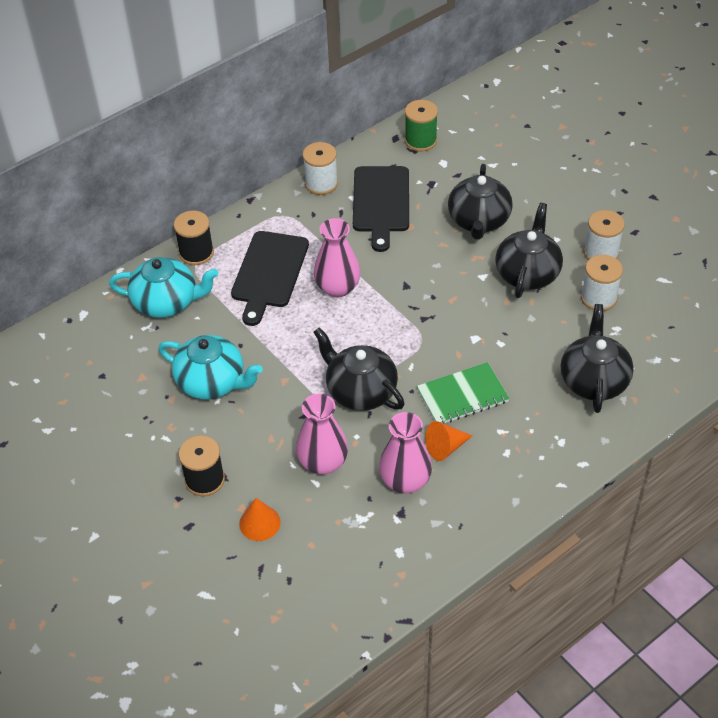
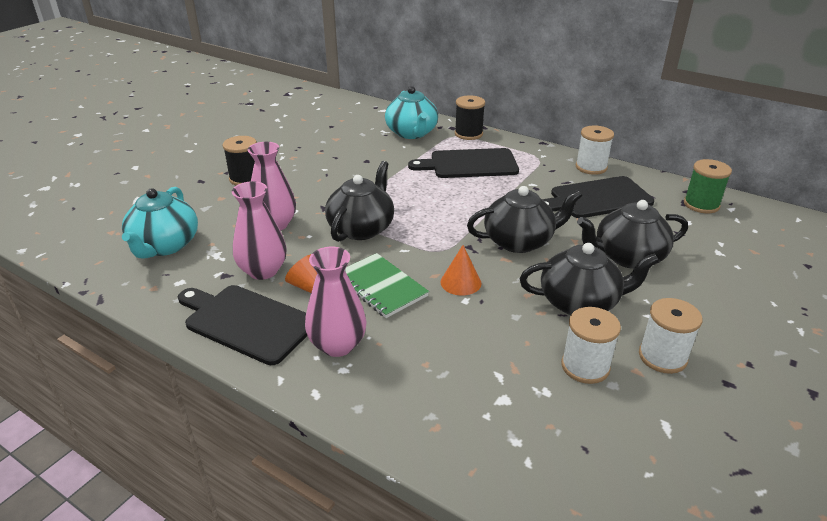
camera: 70 degrees right, 15 degrees down
turquoise teapot [159,335,262,400] -> turquoise teapot moved to [122,187,198,258]
orange cone [239,498,281,541] -> orange cone moved to [440,245,481,296]
pink vase [314,218,361,298] -> pink vase moved to [305,247,367,357]
black teapot [561,304,634,413] -> black teapot moved to [467,186,582,253]
none -> black cutting board [178,285,307,365]

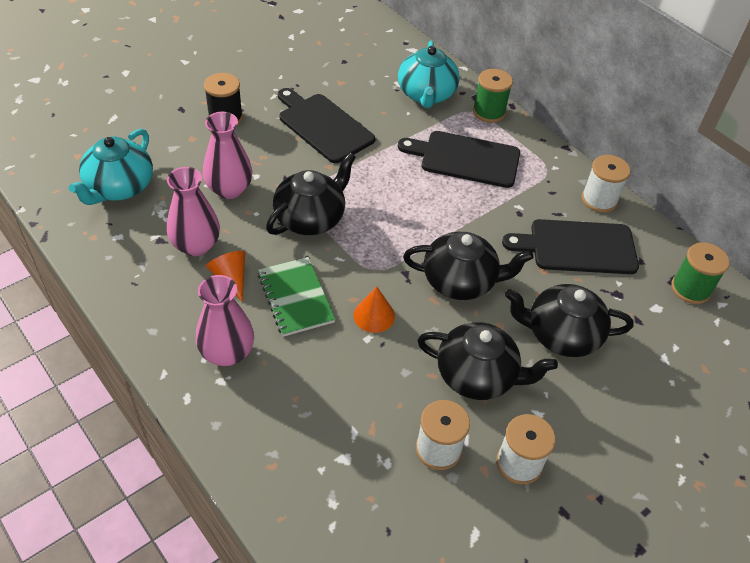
camera: 15 degrees right, 15 degrees up
black cutting board [178,285,307,365] -> black cutting board moved to [278,88,375,163]
black spool [455,95,485,140] -> green spool [473,69,513,123]

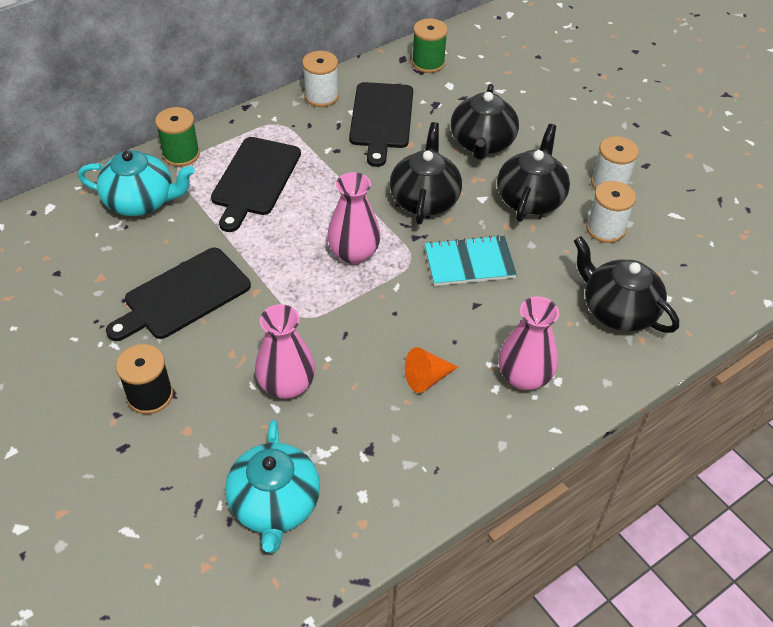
camera: 85 degrees left, 0 degrees up
turquoise teapot [69,129,153,205] -> turquoise teapot turned 60 degrees clockwise [225,420,320,553]
pink vase [167,167,220,256] -> pink vase moved to [327,172,381,264]
green notebook [258,257,336,337] -> none
black teapot [266,152,356,235] -> black teapot moved to [574,236,679,333]
orange cone [353,287,395,333] -> turquoise notebook [425,235,517,286]

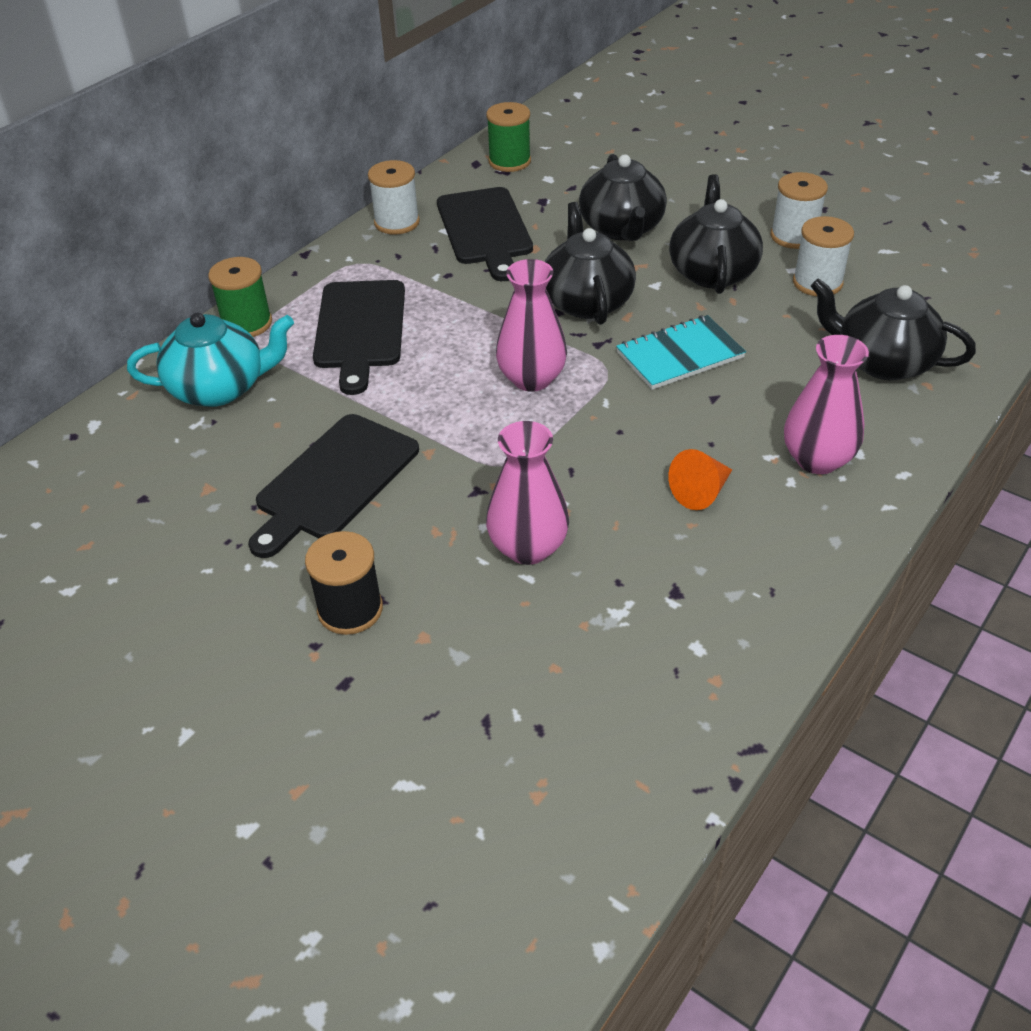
camera: 15 degrees left, 5 degrees down
turquoise teapot [225,420,320,553] -> none

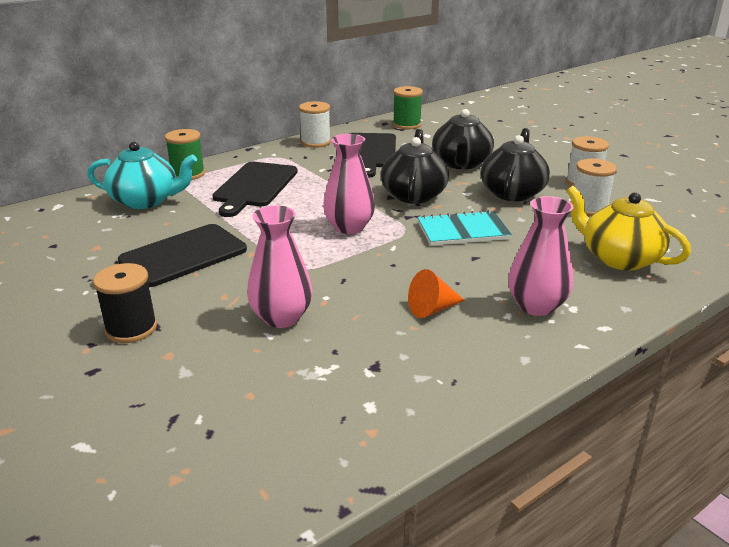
camera: 15 degrees right, 15 degrees down
black teapot [811,278,976,380] -> yellow teapot [567,186,691,270]

